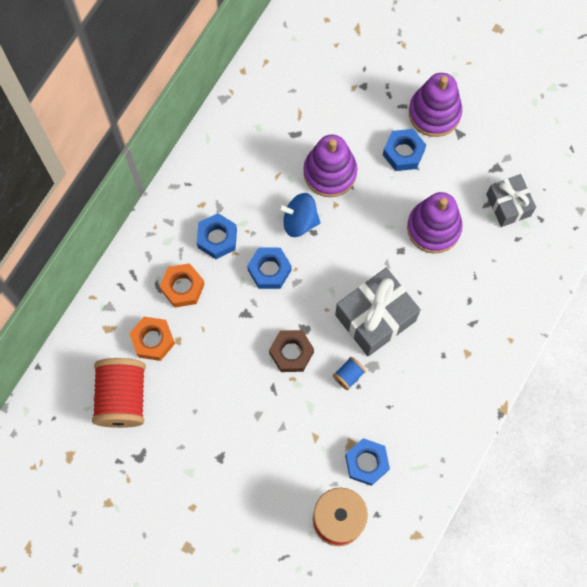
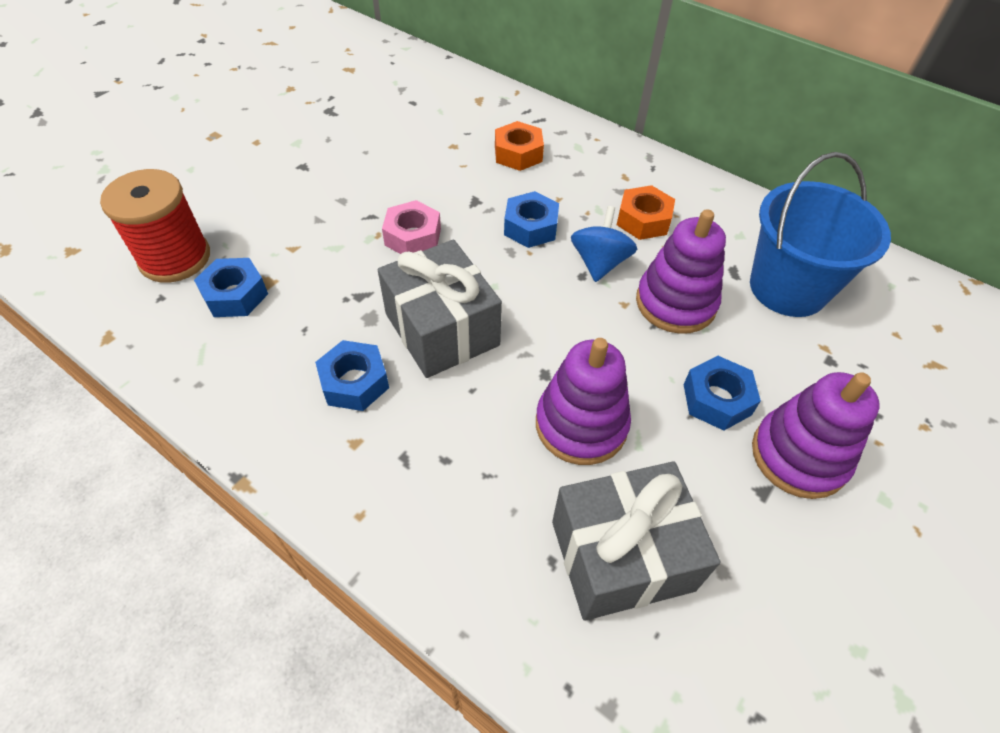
camera: 95 degrees right, 20 degrees down
red spool [92,358,146,428] -> none
orange nut [129,317,175,361] -> orange nut moved to [617,185,675,240]
blue nut [197,213,237,259] -> blue nut moved to [315,340,389,411]
brown nut [269,330,314,372] -> pink nut [382,200,441,254]
blue spool [333,357,366,390] -> none
grey gift [486,174,536,227] -> grey gift [552,461,721,621], size x1.59
none -> blue bucket [750,152,891,317]

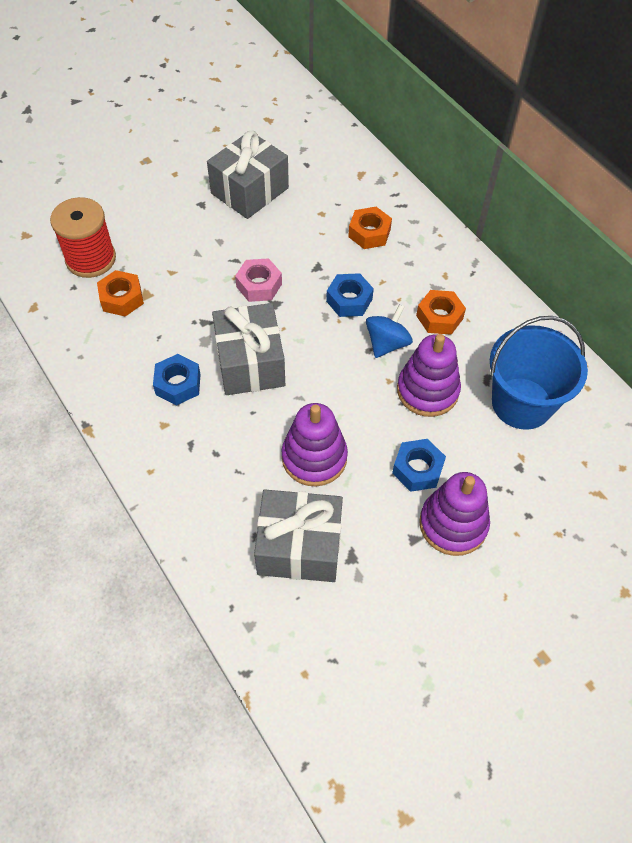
camera: 20 degrees right, 5 degrees up
blue nut [194,258,268,317] -> orange nut [97,270,144,317]
none -> grey gift [207,131,289,219]

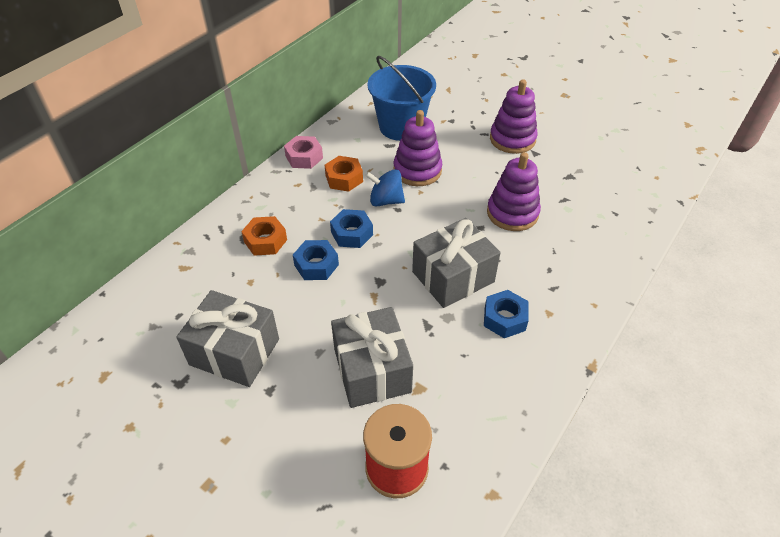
camera: 110 degrees left, 10 degrees down
orange nut [97,270,144,317] -> none
pink nut [235,258,282,302] -> pink nut moved to [284,136,323,169]
grey gift [254,490,343,582] -> grey gift moved to [331,307,413,408]
blue nut [392,439,446,492] -> blue nut moved to [293,240,339,280]

